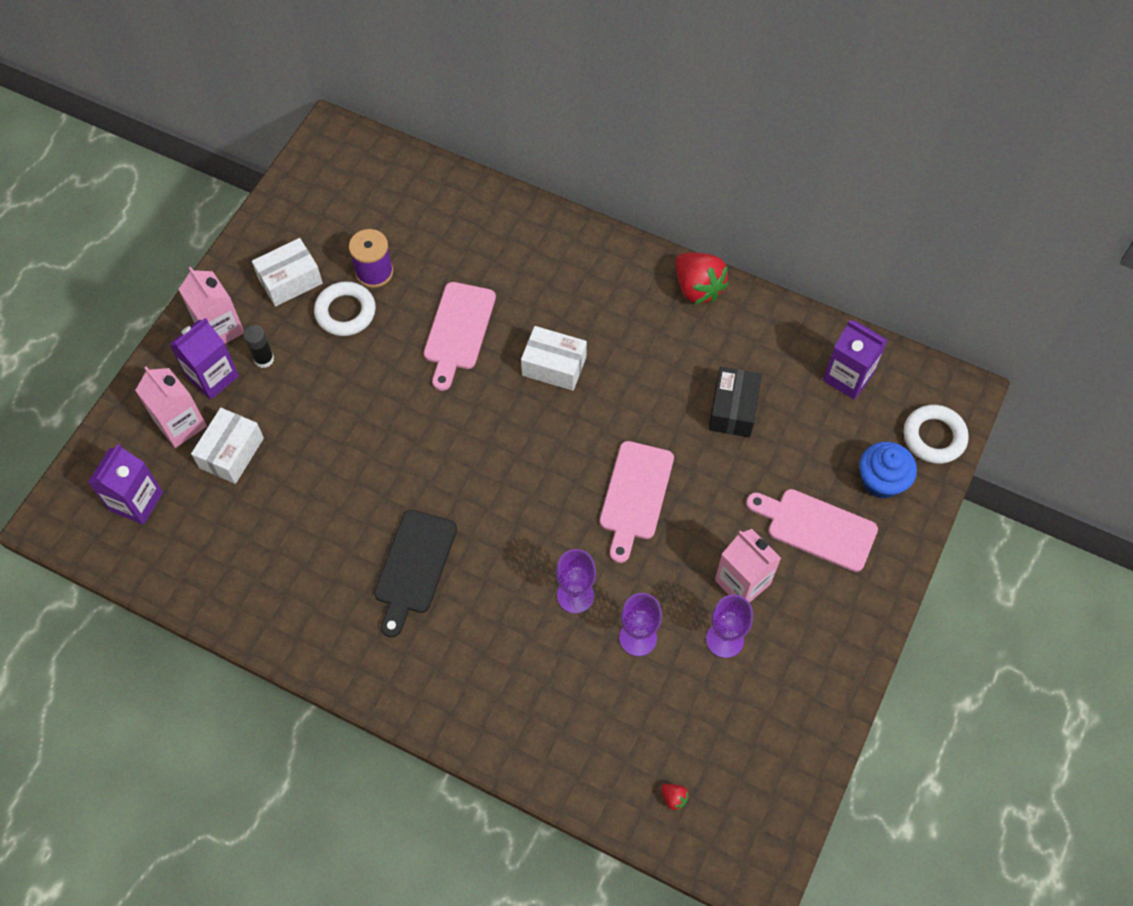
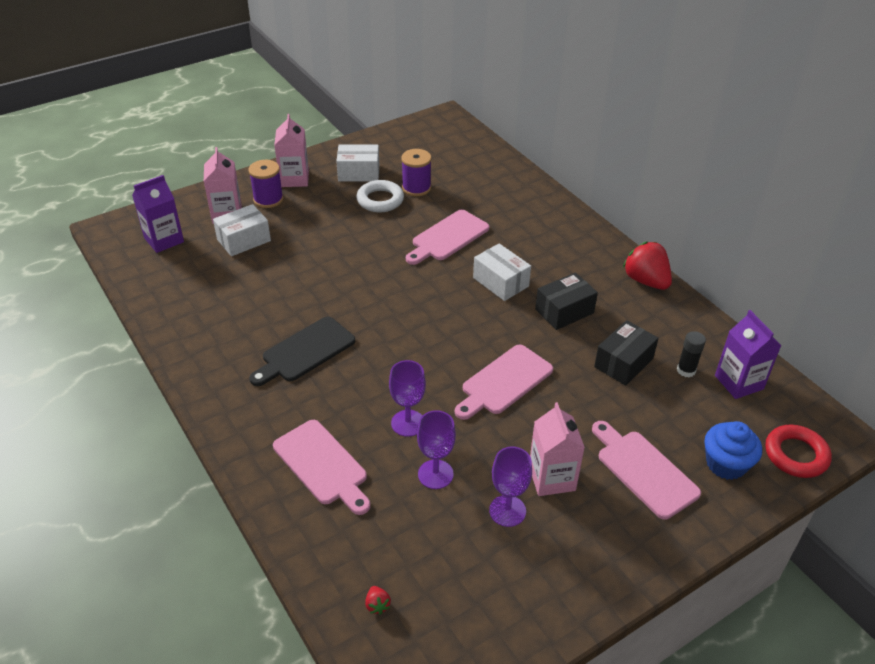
camera: 30 degrees right, 20 degrees down
purple carton [169,318,239,400] -> purple spool [248,160,283,208]
black glue stick [244,325,274,368] -> black glue stick moved to [677,331,706,377]
red strawberry [676,252,729,304] -> red strawberry turned 150 degrees clockwise [623,242,672,290]
white ring [904,405,969,464] -> red ring [765,425,832,478]
none -> pink cutting board [273,420,370,515]
none -> black box [535,273,598,330]

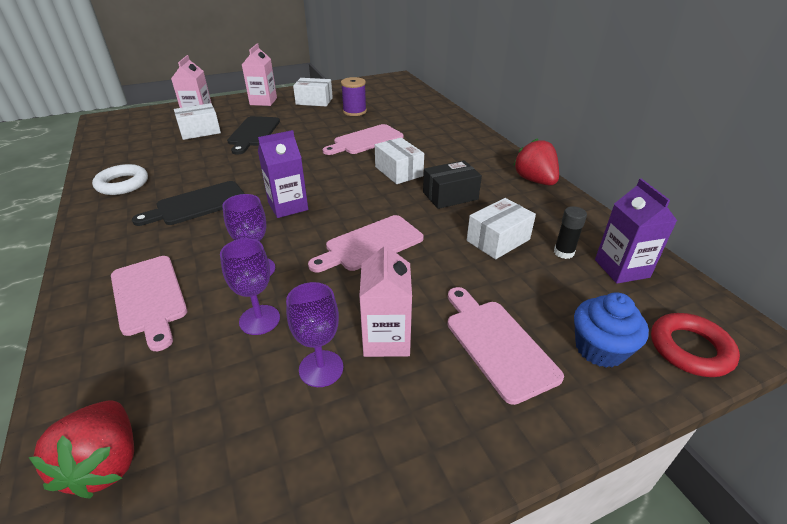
camera: 10 degrees right, 5 degrees down
purple carton [132,175,184,253] -> purple carton moved to [258,130,308,218]
purple spool [248,160,283,208] -> none
white ring [356,180,404,212] -> white ring moved to [92,164,148,195]
red strawberry [365,586,391,615] -> red strawberry [29,400,134,498], size x2.40
black box [594,320,659,386] -> white box [467,198,536,259]
none -> black cutting board [227,116,280,154]

